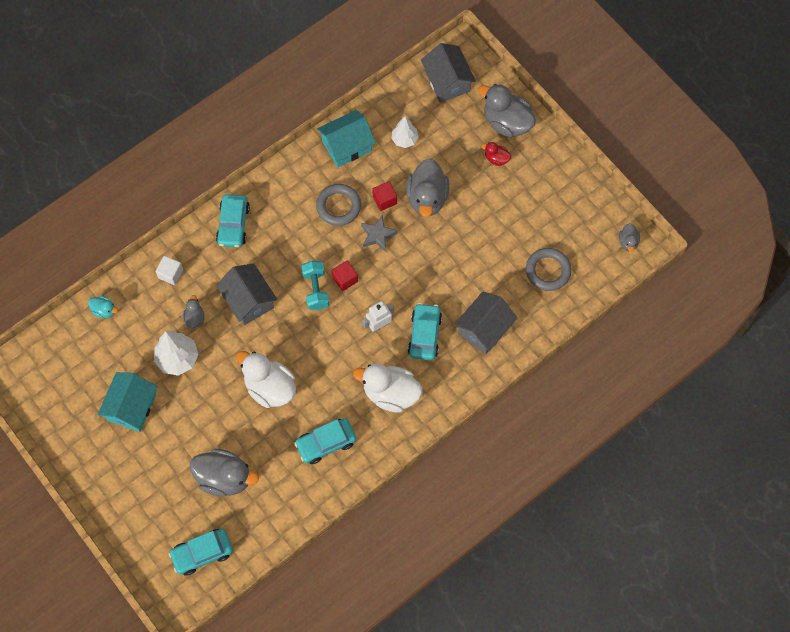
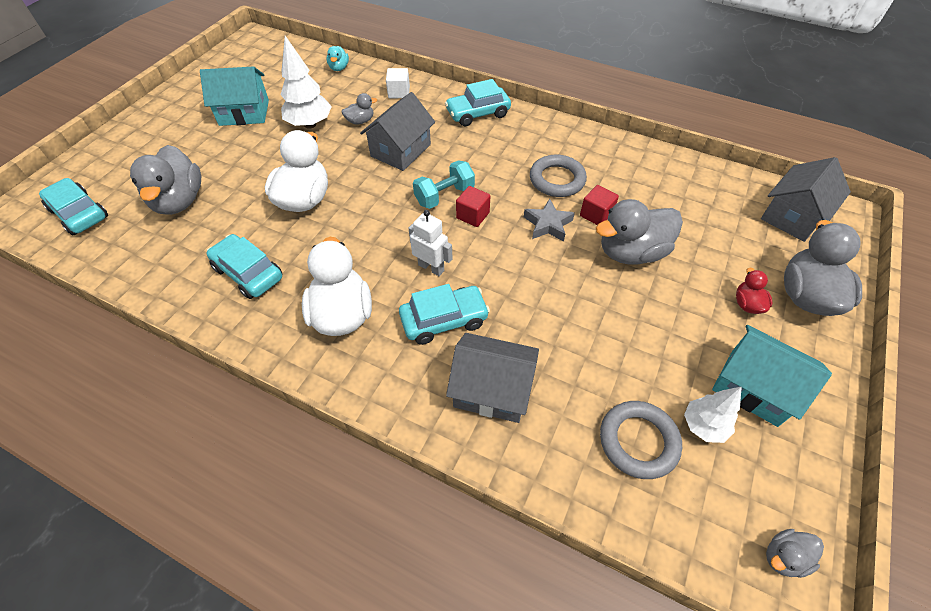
camera: 65 degrees right, 15 degrees down
turquoise house [317,110,376,167] -> turquoise house moved to [712,325,832,427]
white tree [391,116,419,148] -> white tree moved to [684,386,742,443]

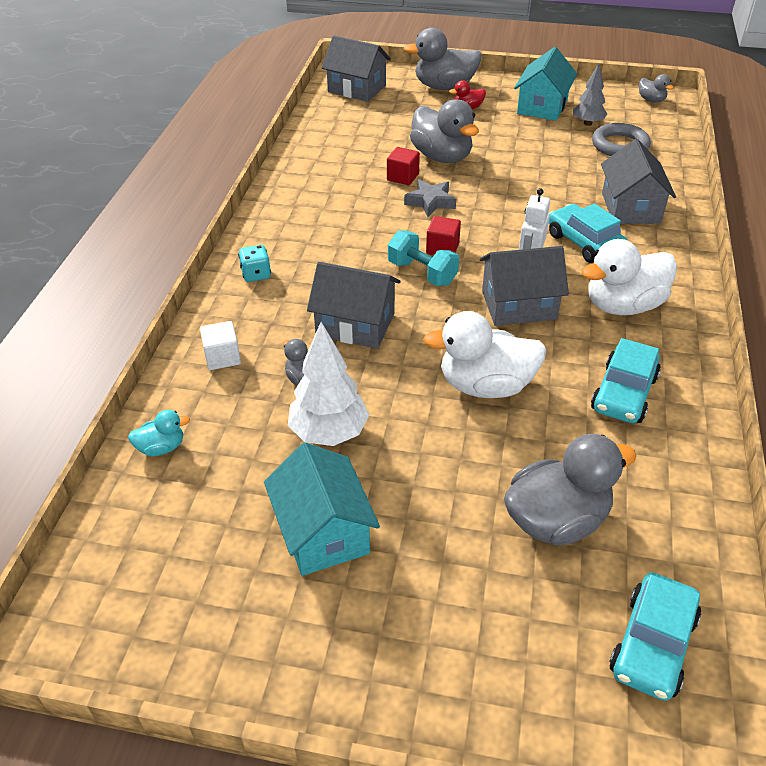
camera: 105 degrees left, 10 degrees down
turquoise car [445,79,511,126] -> turquoise dice [238,245,271,282]
grey ring [530,155,587,197] -> none
white tree [684,386,742,443] -> grey tree [573,64,607,126]
none -> grey house [480,246,569,326]

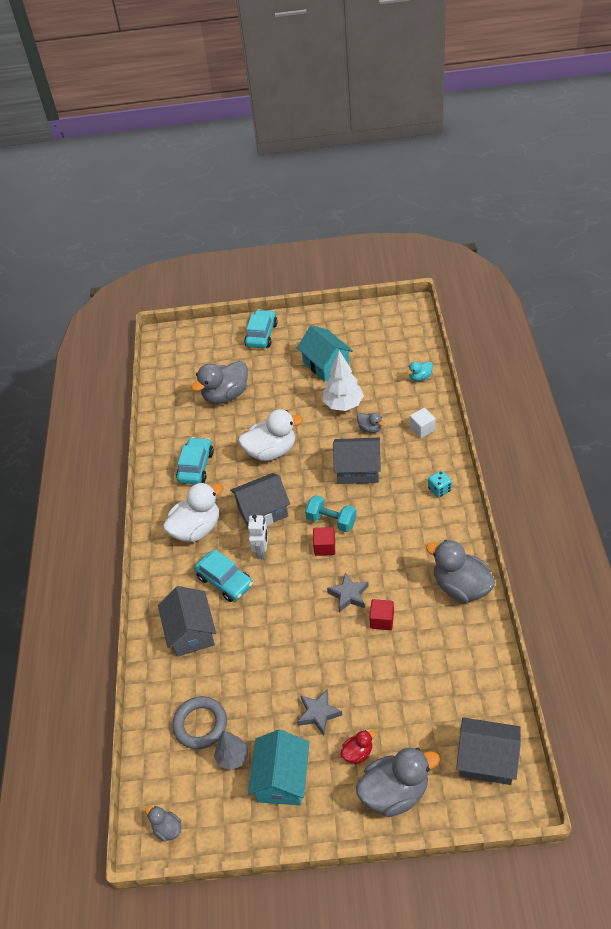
camera: 170 degrees right, 5 degrees up
grey duck [410,99,479,163] -> grey duck moved to [426,540,496,603]
turquoise car [609,572,701,701] -> turquoise car moved to [244,309,278,348]
none -> grey star [297,689,342,735]

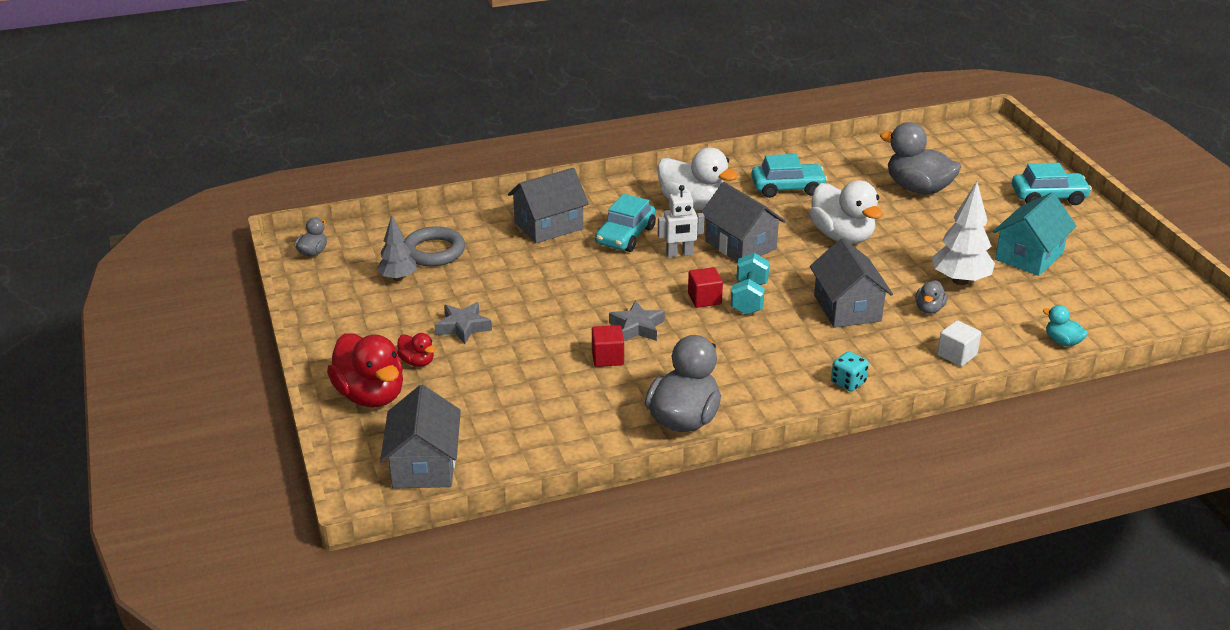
camera: 70 degrees right, 15 degrees down
turquoise house [248,730,309,805] -> none
grey duck [356,748,440,817] -> red duck [327,333,403,407]

